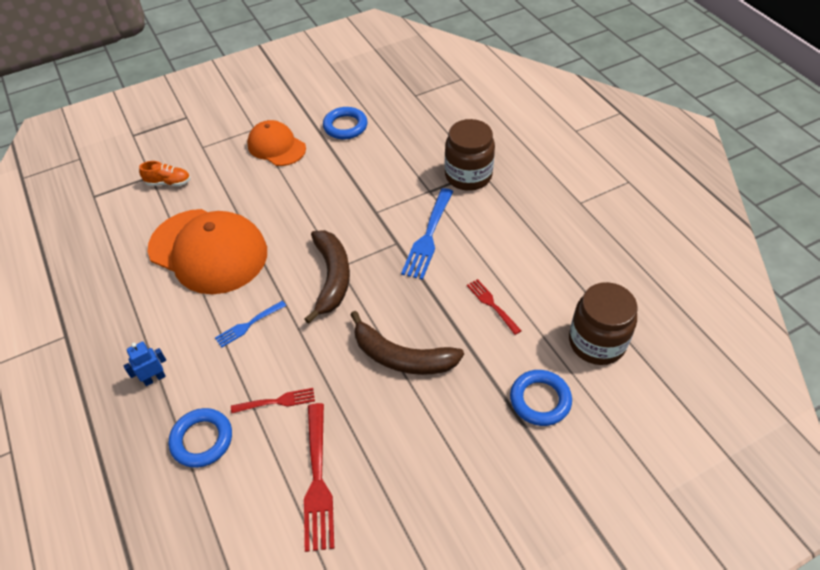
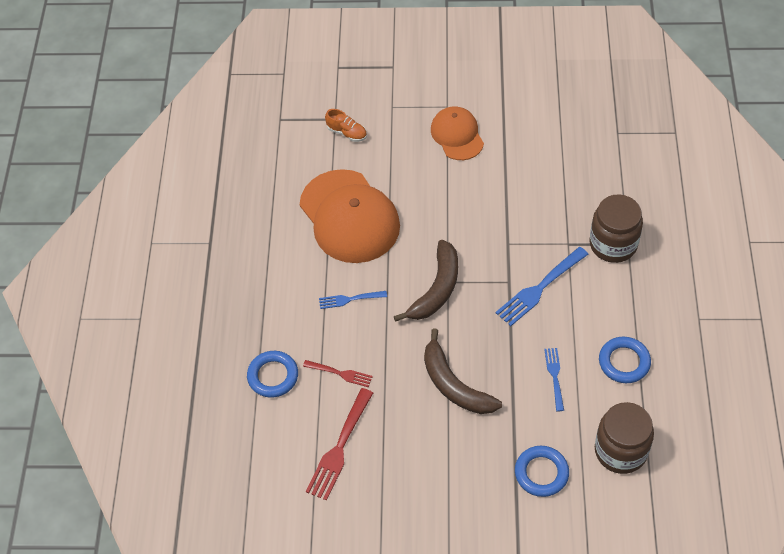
camera: 30 degrees right, 5 degrees up
blue robot [123,341,166,386] -> none
blue ring [323,107,368,139] -> blue ring moved to [599,337,651,383]
red fork [467,279,521,335] -> blue fork [544,348,564,411]

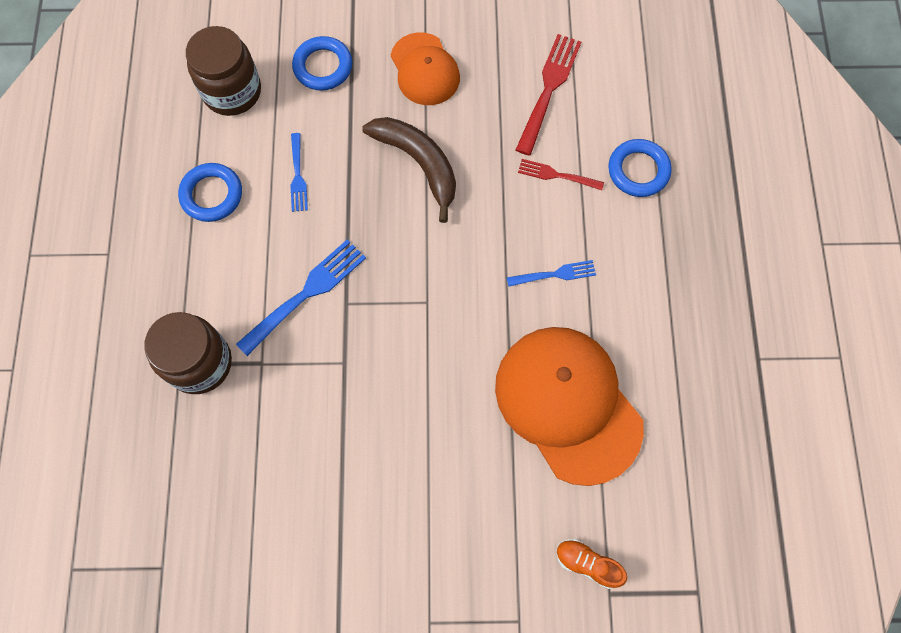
camera: 175 degrees right, 15 degrees up
brown banana [394,240,458,322] -> none
orange cap [431,106,484,160] -> orange cap moved to [391,32,460,105]

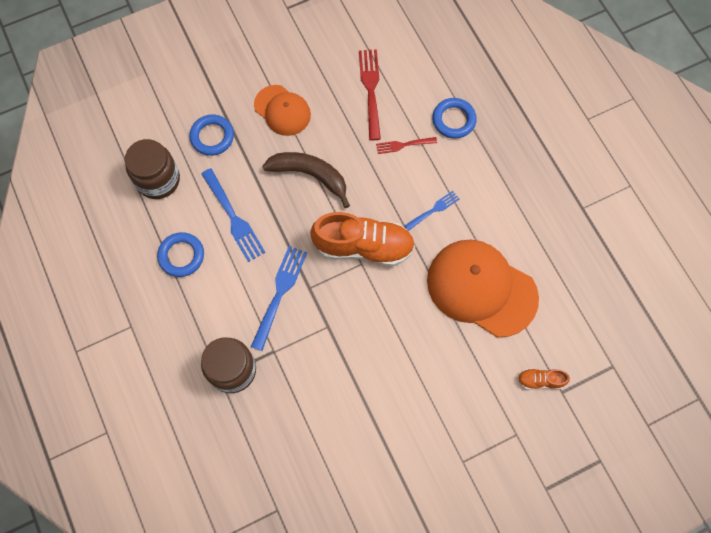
camera: 25 degrees left, 0 degrees up
blue fork [290,133,308,212] -> blue fork [201,168,265,262], size x1.71
none -> orange shoe [310,212,415,266]

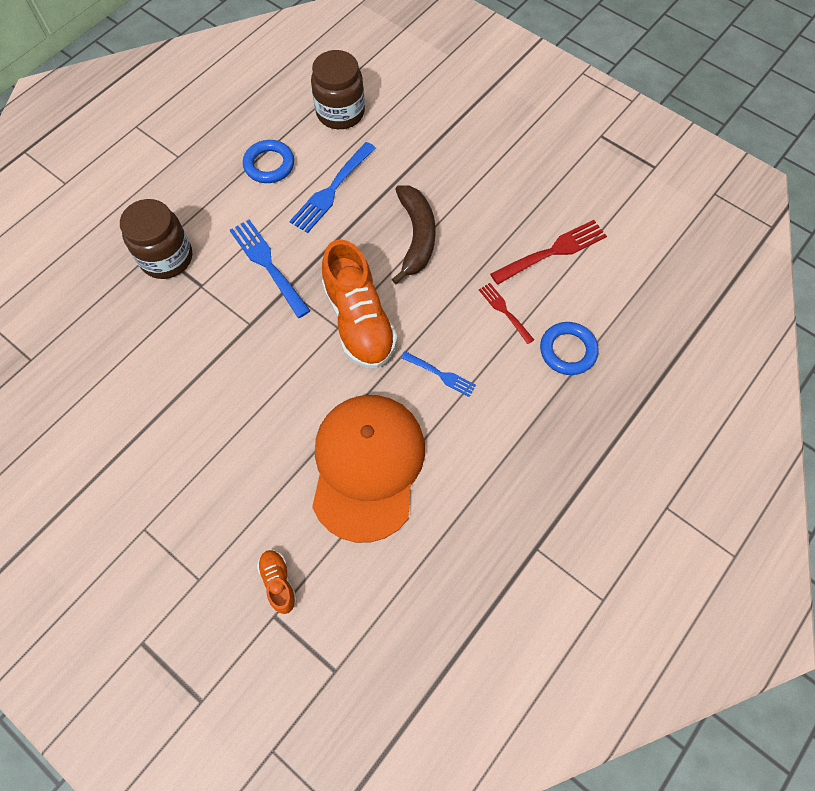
camera: 65 degrees right, 5 degrees down
blue ring [189,114,234,156] -> none
blue fork [251,246,307,351] -> blue fork turned 120 degrees counterclockwise [230,220,311,318]
orange cap [254,85,311,136] -> none

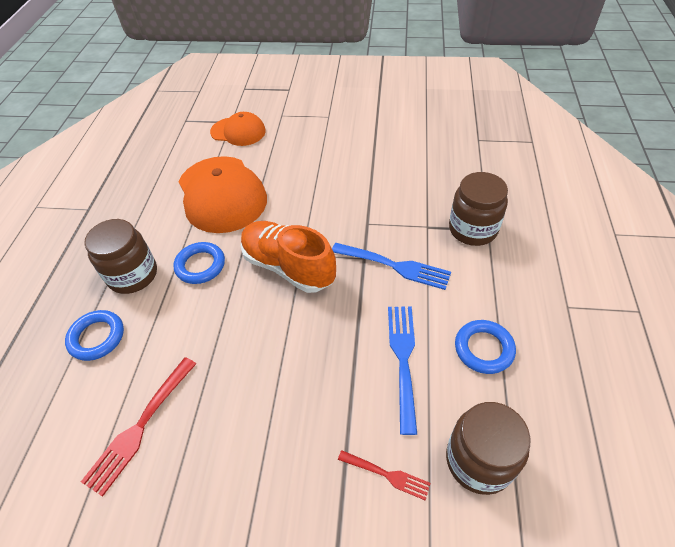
camera: 150 degrees right, 15 degrees down
orange shoe [257,550,297,614] -> orange cap [210,112,266,146]
brown banana [392,185,435,284] -> none
blue fork [401,351,476,397] -> blue ring [173,242,225,284]
red fork [479,283,534,344] -> red fork moved to [338,450,431,501]
none -> brown jar [85,219,157,294]

